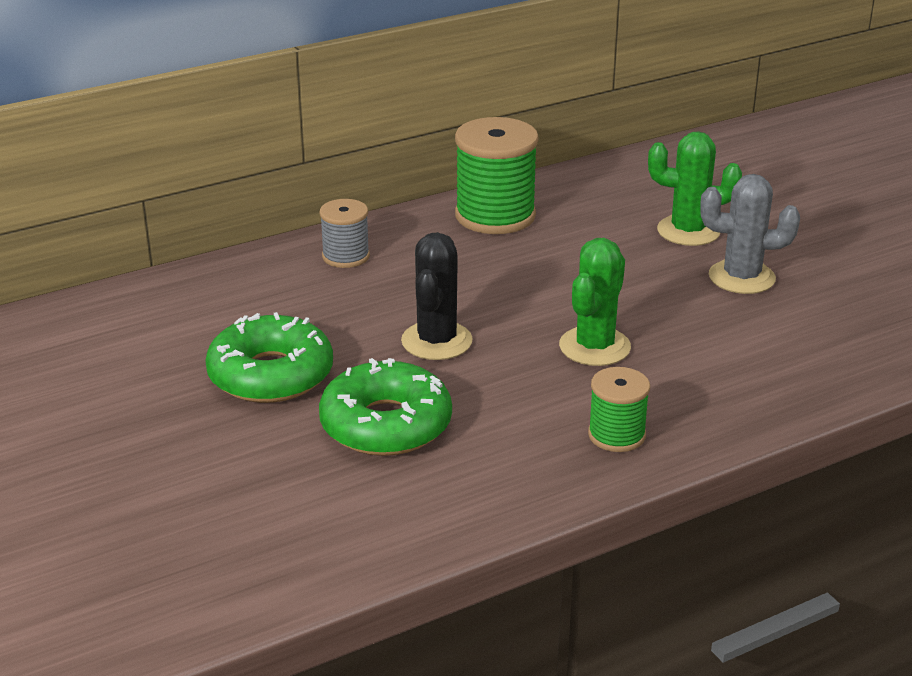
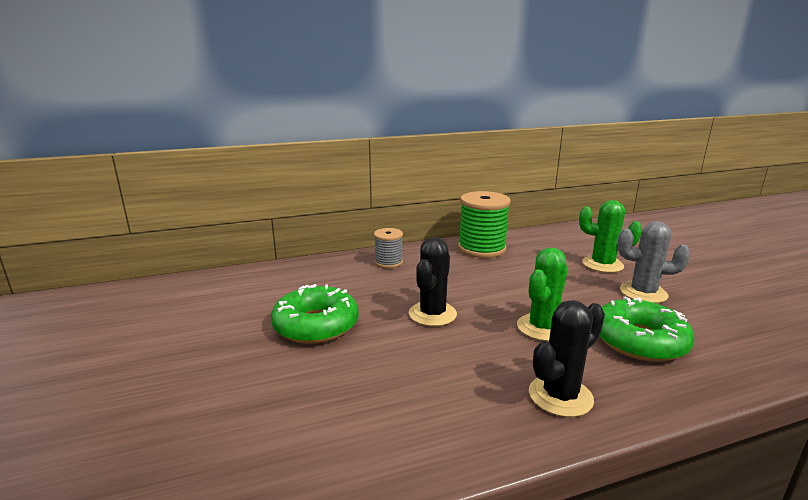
camera: 10 degrees right, 10 degrees down
green donut [319,358,452,456] -> green donut moved to [599,297,694,362]
green spool [588,367,650,452] -> black cactus [529,300,605,417]

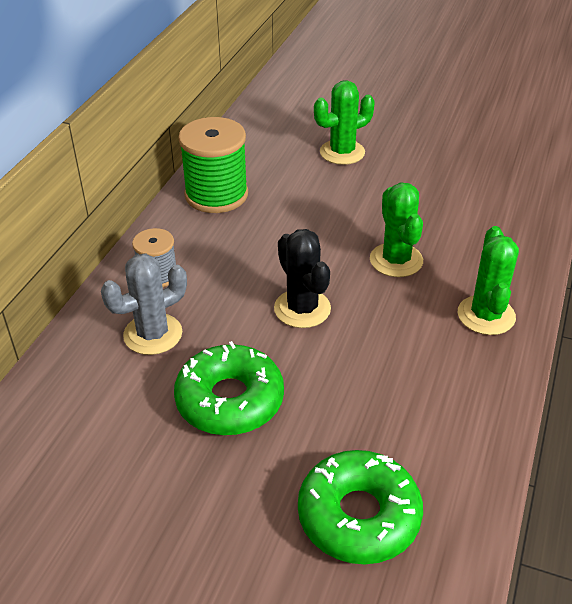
camera: 50 degrees left, 20 degrees up
black cactus [529,300,605,417] -> green cactus [458,226,519,335]
green donut [599,297,694,362] -> green donut moved to [298,450,423,564]
grey cactus [617,221,691,303] -> grey cactus moved to [101,253,187,355]

